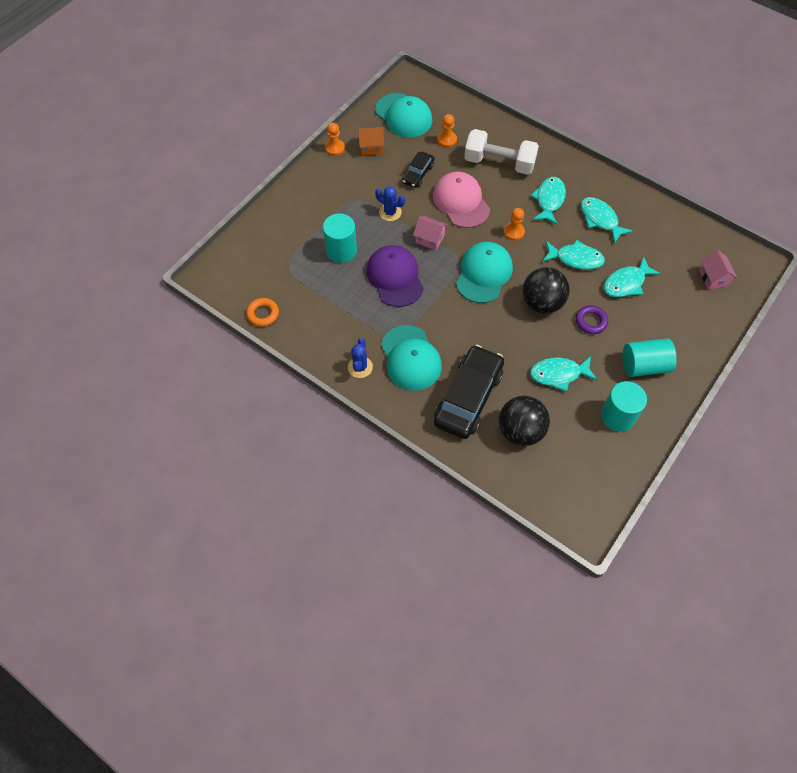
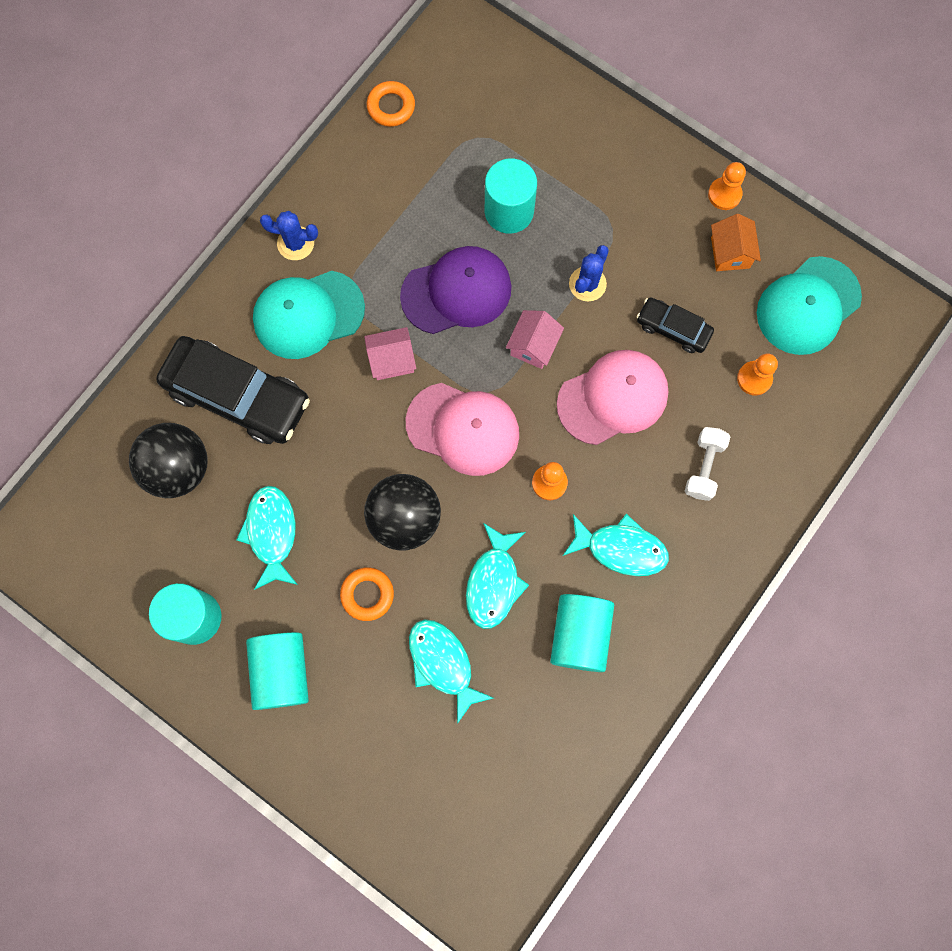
camera: 90 degrees right, 15 degrees up
turquoise cap [456,242,513,303] -> pink cap [406,383,519,476]
white dumbbell [464,129,539,175] -> white dumbbell [685,427,730,501], size x0.56
purple ring [575,305,608,334] -> orange ring [340,567,394,621]
turquoise fish [581,197,633,244] -> turquoise cylinder [550,594,614,672]
pink house [699,251,737,290] -> pink house moved to [364,327,416,380]

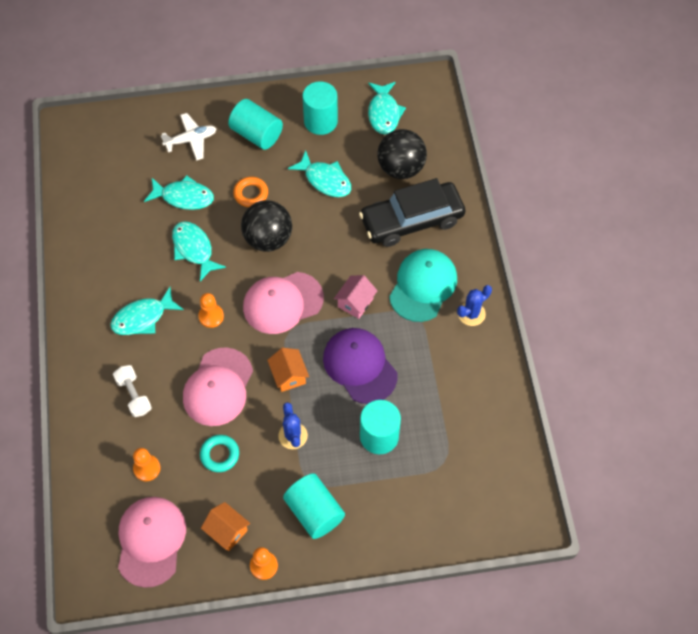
camera: 135 degrees right, 15 degrees down
orange ring [367,81,415,127] -> none
purple cap [400,246,511,334] -> purple cap turned 120 degrees clockwise [323,328,397,404]
pink house [506,310,564,369] -> orange house [267,348,309,392]
turquoise cylinder [550,594,614,672] -> turquoise cylinder moved to [283,473,345,539]
black car [637,297,714,353] -> turquoise ring [200,435,239,472]
turquoise cap [757,256,862,355] -> pink cap [118,497,186,588]
none -> white plane [161,113,216,160]
none -> turquoise fish [368,82,406,134]

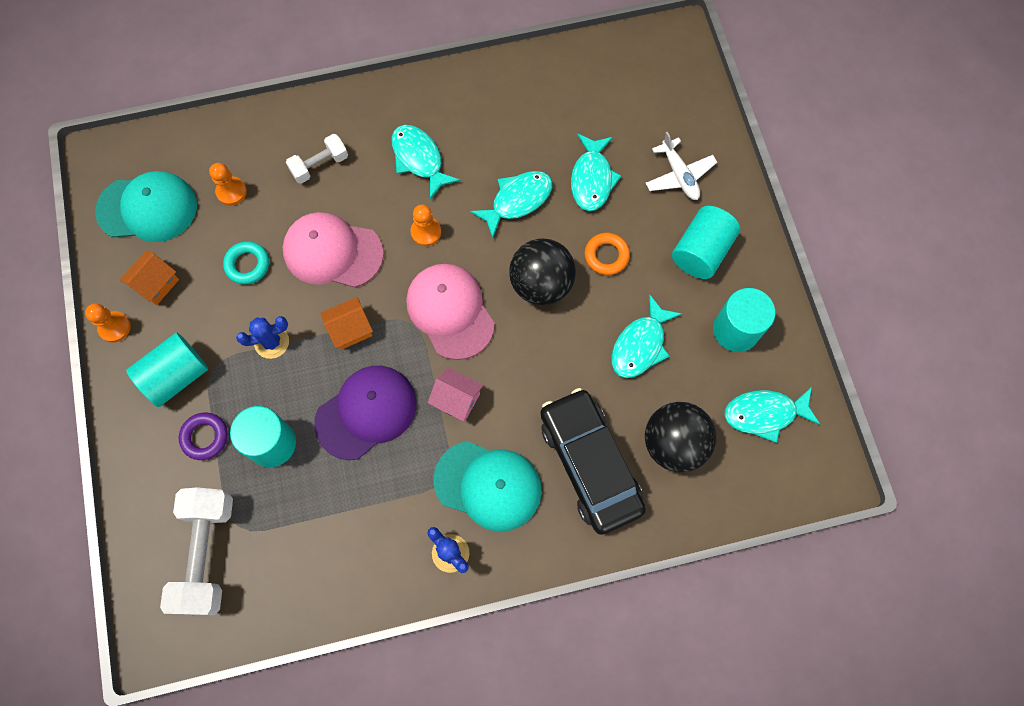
camera: 85 degrees right, 10 degrees up
pink cap [118,497,186,588] -> turquoise cap [95,171,197,242]
none -> white dumbbell [160,487,233,615]
none -> purple ring [179,413,228,460]

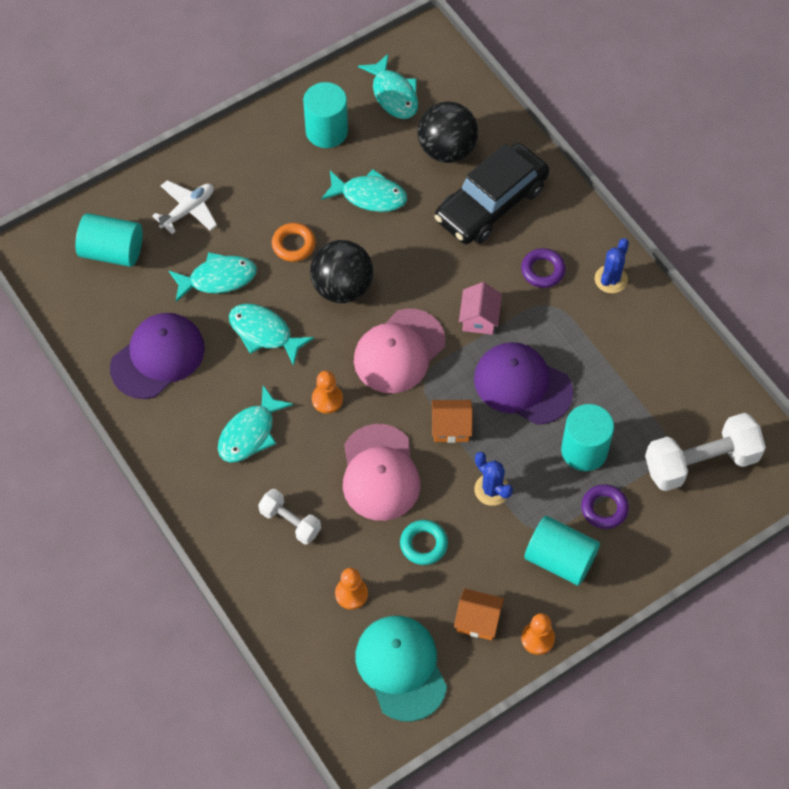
camera: 110 degrees left, 10 degrees down
orange house [320,297,373,350] -> orange house turned 45 degrees counterclockwise [432,400,473,443]
turquoise cap [433,441,542,531] -> purple ring [521,248,566,288]
turquoise cylinder [672,206,740,279] -> turquoise cylinder moved to [76,213,142,267]
none -> purple cap [110,313,205,399]

